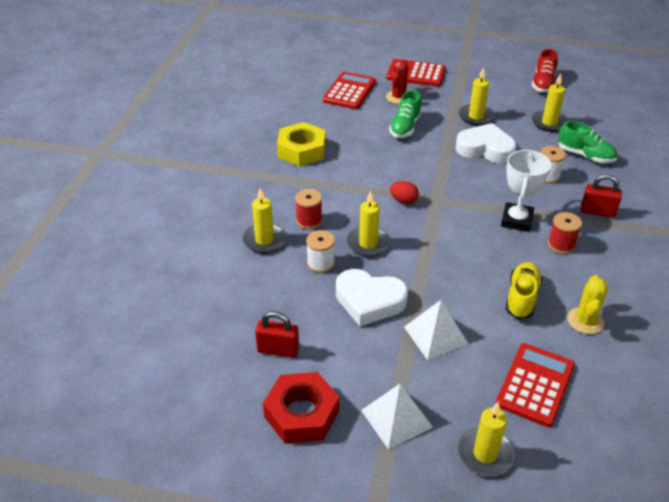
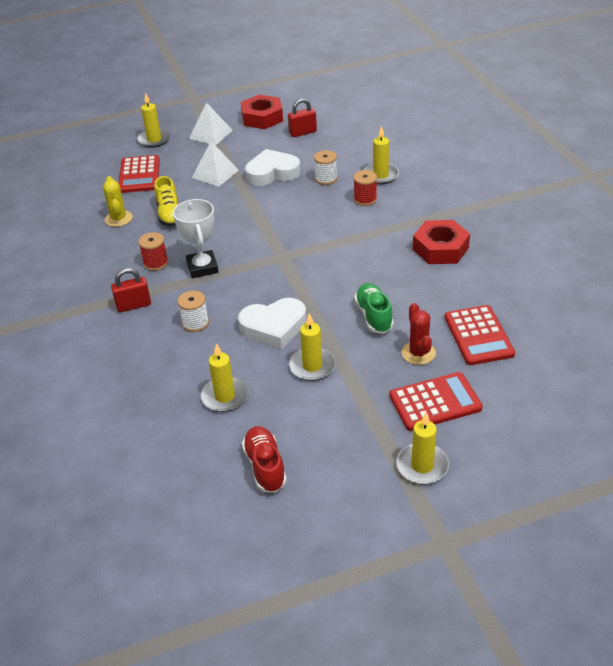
camera: 150 degrees right, 0 degrees up
yellow nut [277,122,326,166] -> red nut [413,220,470,264]
yellow candle [347,191,390,257] -> yellow candle moved to [396,412,449,484]
red egg [390,181,419,204] -> none
green shoe [558,121,617,163] -> none

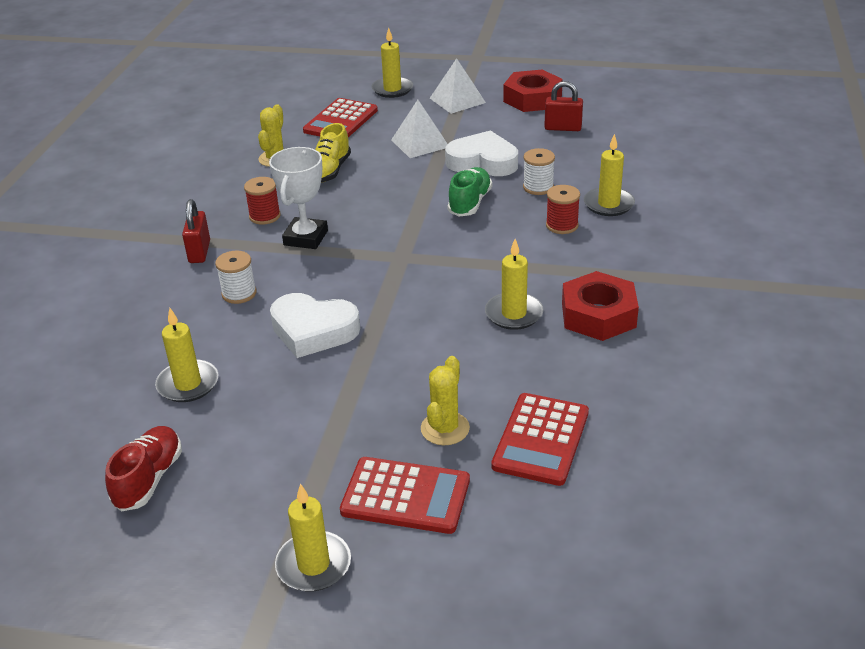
camera: 30 degrees right, 5 degrees down
red padlock [111,268,151,312] -> red padlock turned 75 degrees clockwise [182,199,210,263]
yellow candle [289,313,336,381] -> yellow candle moved to [485,239,544,330]
green shoe [354,283,394,333] -> green shoe moved to [447,167,492,216]
red cactus [402,303,436,365] -> yellow cactus [421,356,470,445]

